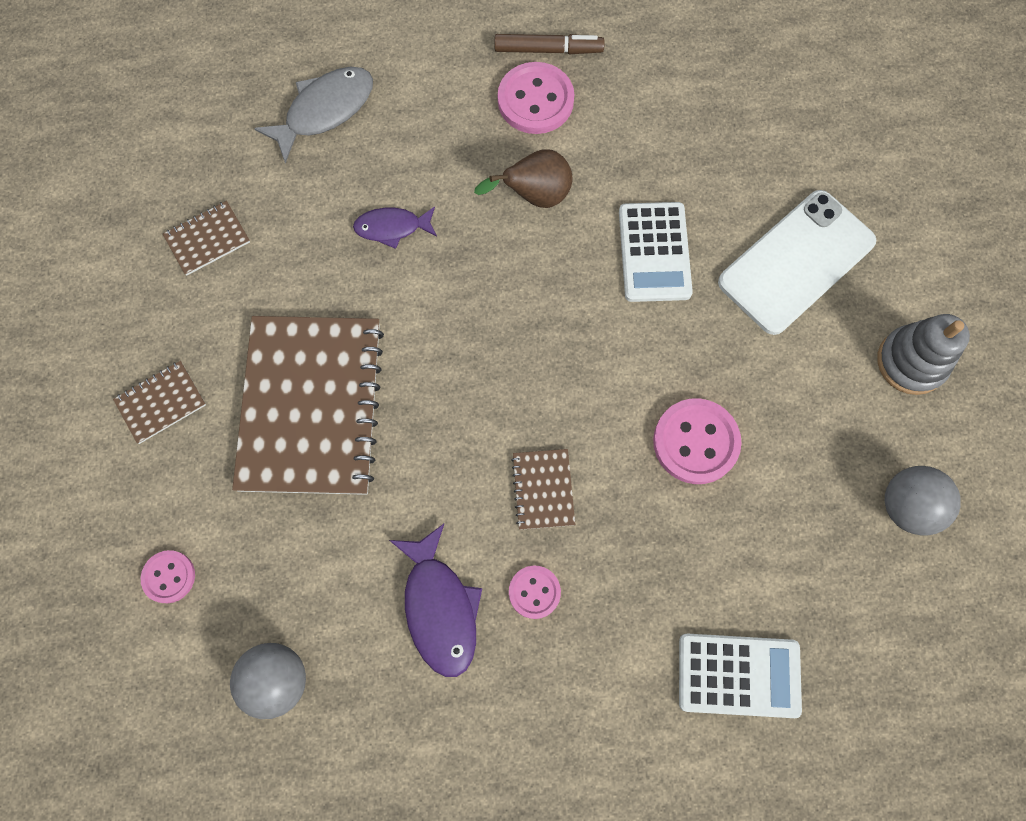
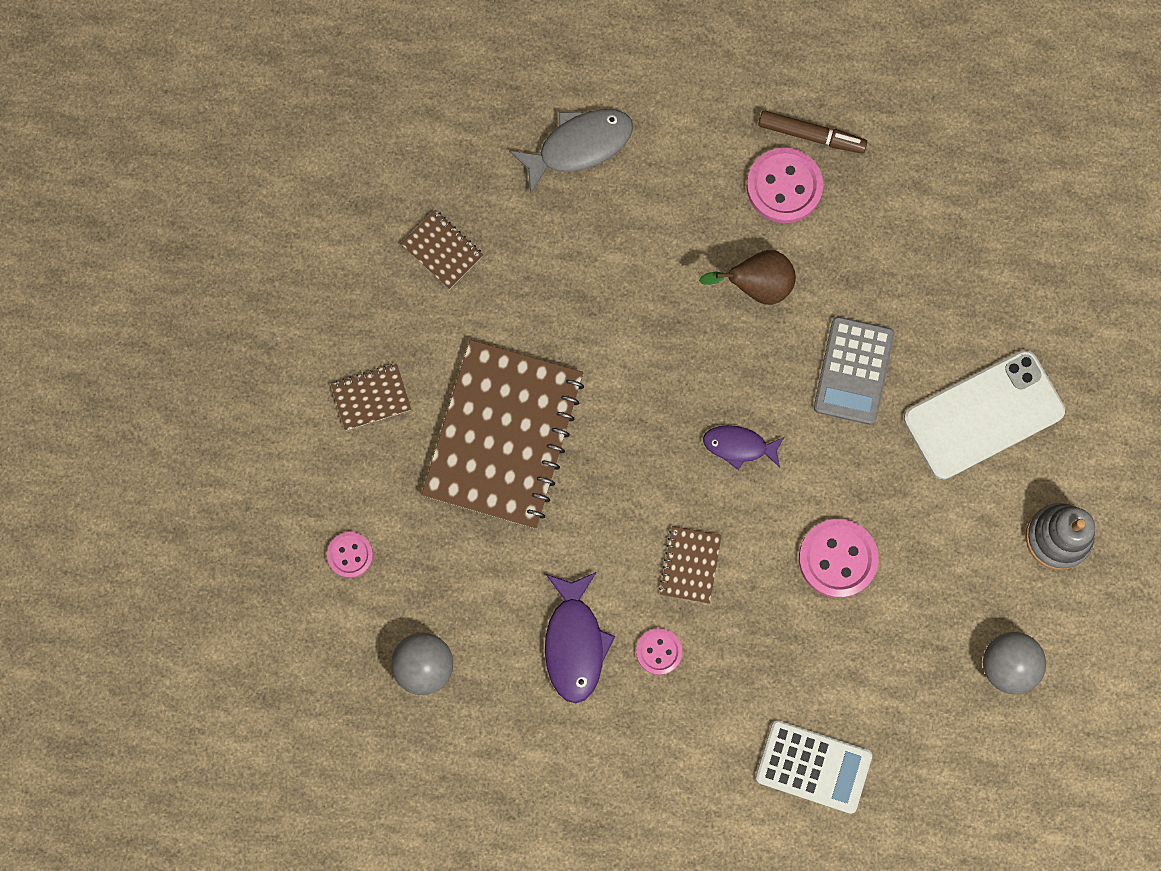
camera: 15 degrees right, 5 degrees up
brown notebook [163,201,250,276] -> brown notebook turned 60 degrees clockwise [401,210,483,290]
purple fish [353,206,437,249] -> purple fish moved to [703,425,784,470]
white calculator [619,202,693,302] -> grey calculator [814,316,894,425]

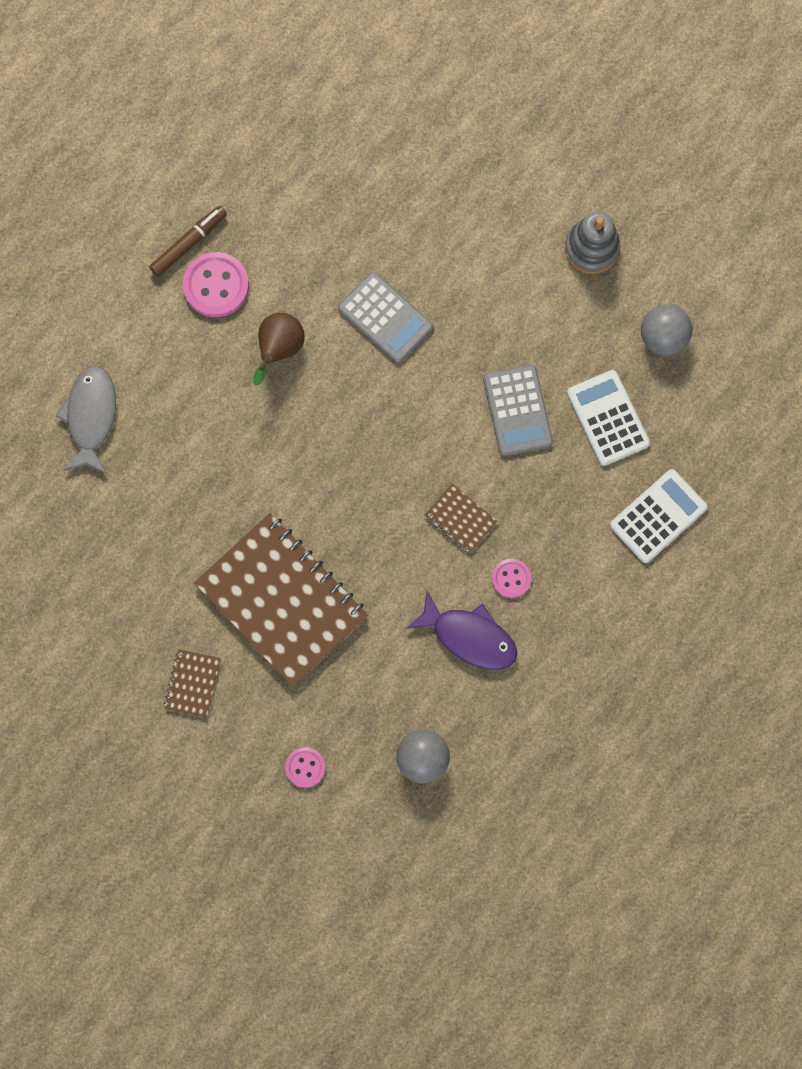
camera: 60 degrees left, 0 degrees up
brown notebook [401,210,483,290] -> none
purple fish [703,425,784,470] -> none
pink button [799,519,879,598] -> grey calculator [483,364,553,456]
white phone [904,350,1065,479] -> none
none -> white calculator [567,370,650,466]

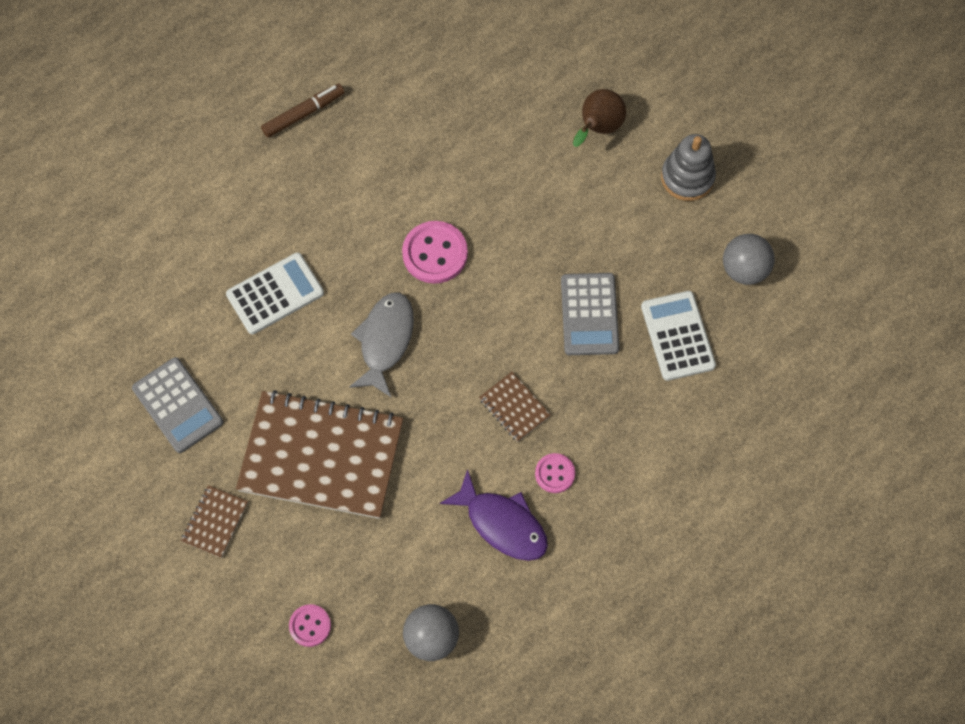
camera: 10 degrees right, 10 degrees down
grey fish [56,366,116,474] -> grey fish moved to [349,292,414,397]
pink button [183,252,249,317] -> pink button moved to [402,221,468,284]
brown notebook [194,513,368,687] -> brown notebook turned 45 degrees counterclockwise [236,390,403,519]
brown pear [253,313,305,386] -> brown pear moved to [573,89,626,147]
grey calculator [338,272,433,363] -> grey calculator moved to [132,357,223,453]
white calculator [610,469,708,563] -> white calculator moved to [226,252,324,334]

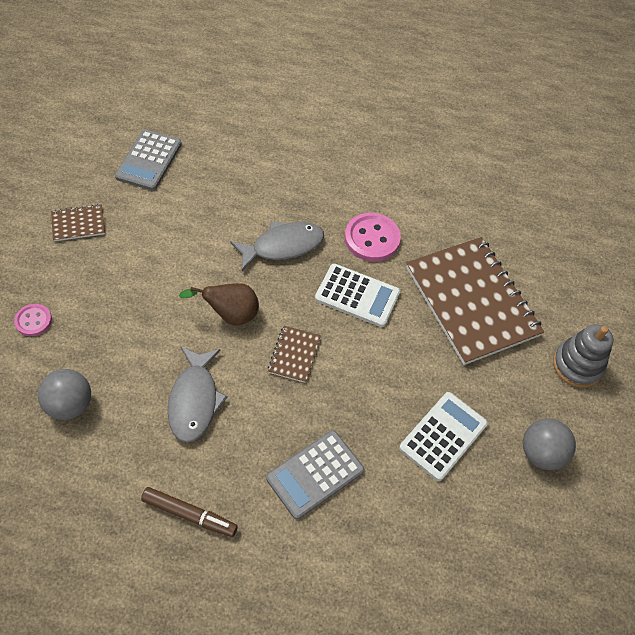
camera: 50 degrees right, 10 degrees down
white calculator [226,252,324,334] -> white calculator moved to [315,264,400,327]
brown notebook [236,390,403,519] -> brown notebook moved to [406,237,544,365]
brown marker [261,84,345,138] -> brown marker moved to [141,487,238,537]
purple fish [440,469,548,561] -> grey fish [168,347,228,443]
pink button [535,453,575,493] -> none
grey calculator [561,273,620,355] -> grey calculator moved to [266,430,364,520]
brown pear [573,89,626,147] -> brown pear moved to [179,283,259,325]

